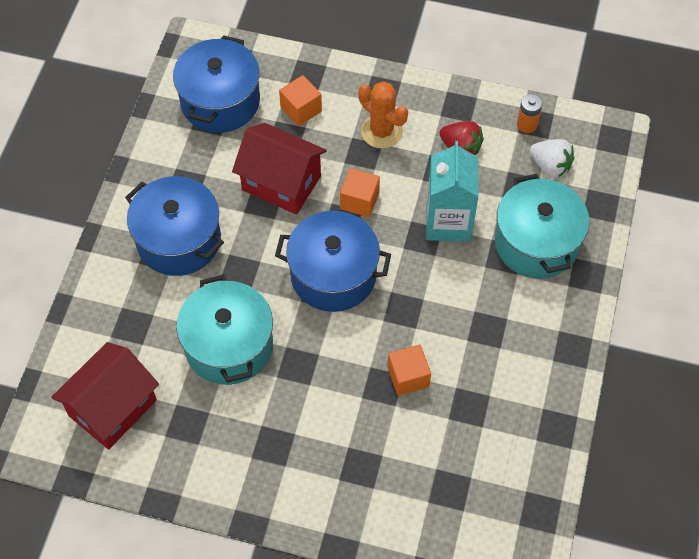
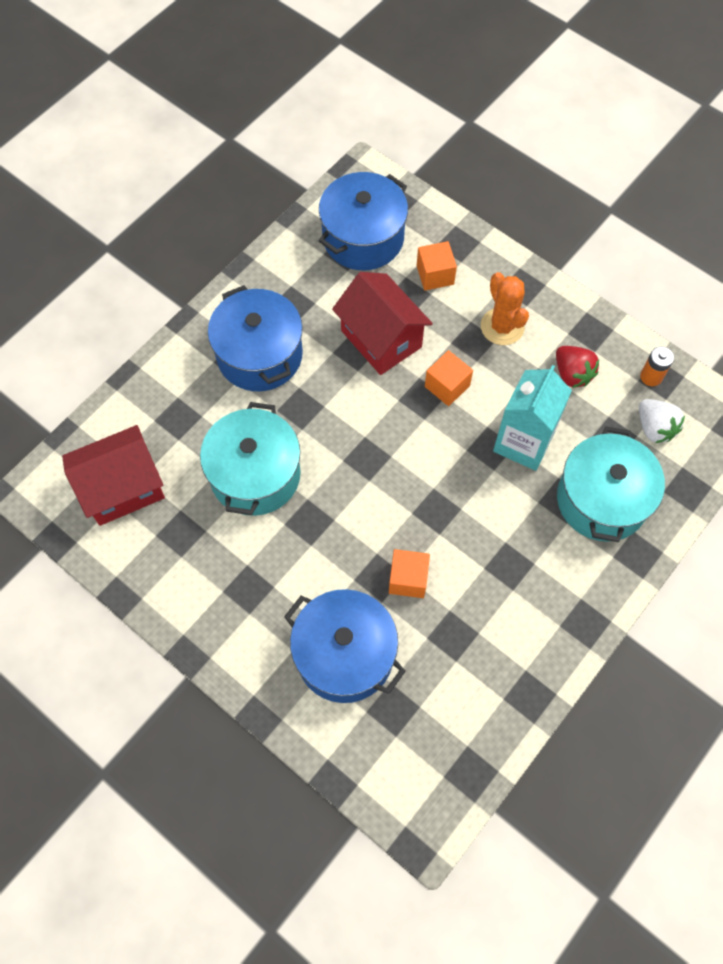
camera: 25 degrees right, 5 degrees up
blue pot [275,211,391,312] -> blue pot moved to [284,589,406,703]

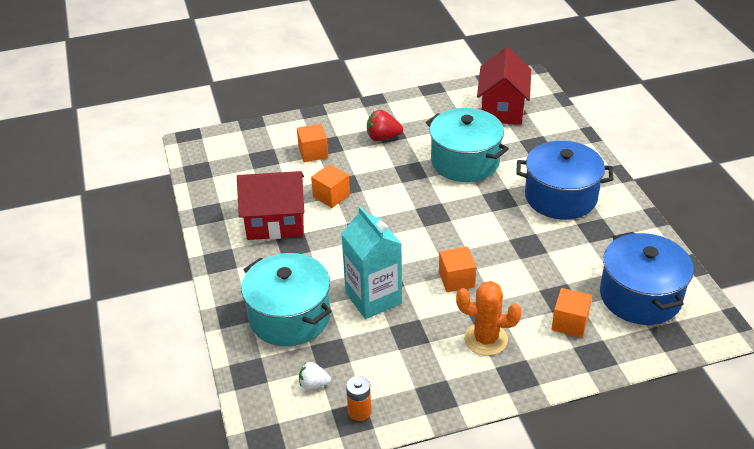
camera: 125 degrees right, 25 degrees down
blue pot [284,589,406,703] -> orange cube [297,124,328,162]
red house [332,272,433,375] -> red house moved to [237,171,304,240]
red strawberry [556,346,599,388] -> red strawberry moved to [367,110,403,141]
white strawberry [639,399,685,443] -> white strawberry [299,362,331,390], size x0.66

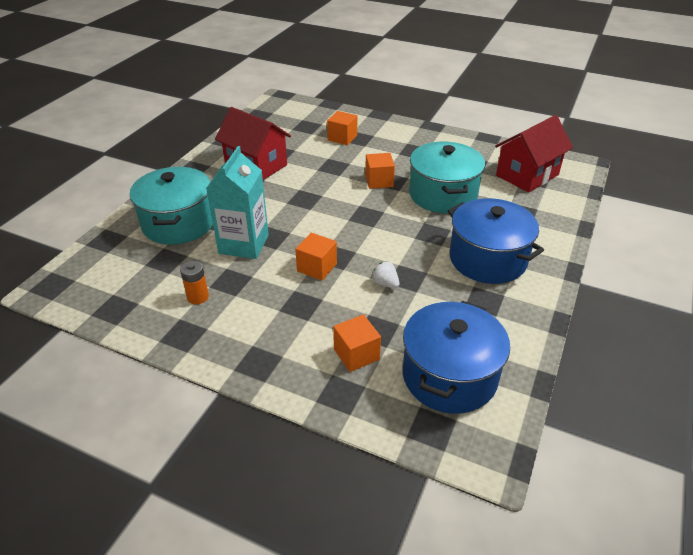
camera: 40 degrees right, 0 degrees up
white strawberry [299,362,331,390] -> white strawberry moved to [371,261,400,288]
orange cube [311,164,350,208] -> orange cube moved to [365,153,395,189]
orange battery [346,376,371,421] -> orange battery moved to [180,261,209,304]
red strawberry [367,110,403,141] -> none
orange cactus [456,281,522,356] -> none

